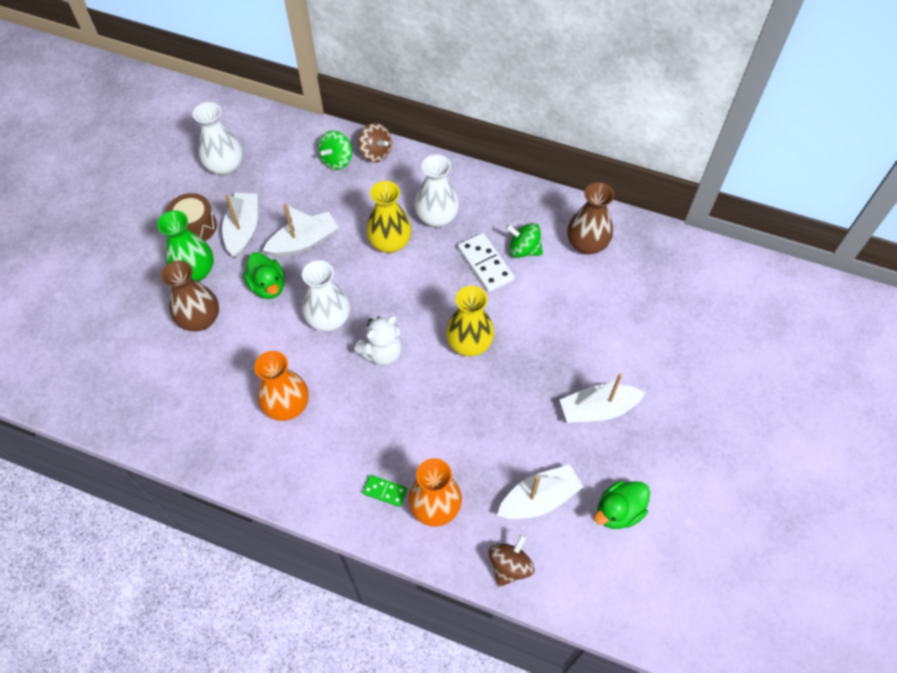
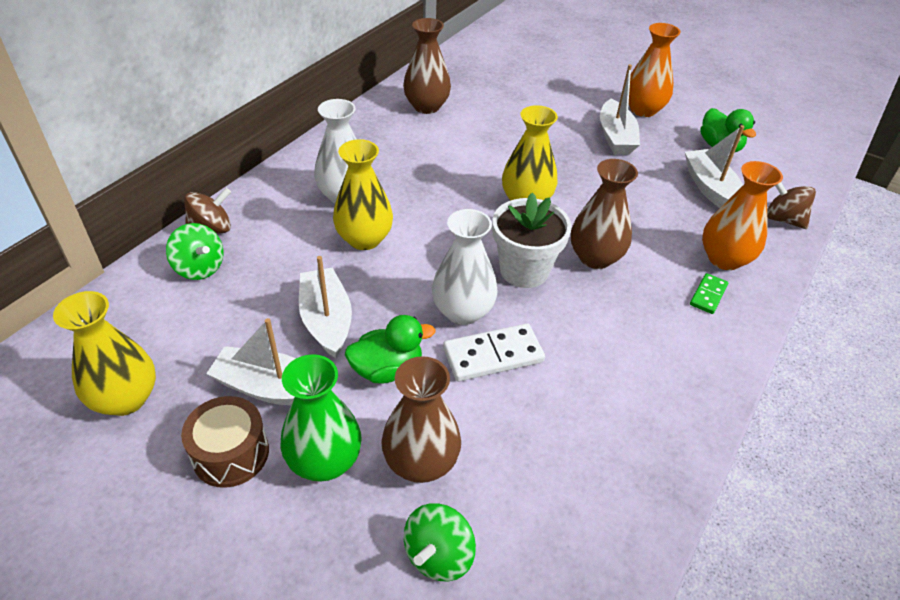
camera: 80 degrees left, 15 degrees down
white vase [192,102,243,176] -> yellow vase [53,291,156,416]
orange vase [254,351,309,421] -> orange vase moved to [629,23,680,117]
white teddy bear [354,316,402,366] -> white flower pot [492,193,572,288]
white domino [458,233,515,292] -> white domino moved to [443,323,545,381]
green spinning top [505,223,543,258] -> green spinning top moved to [404,503,476,581]
none -> brown vase [571,159,638,269]

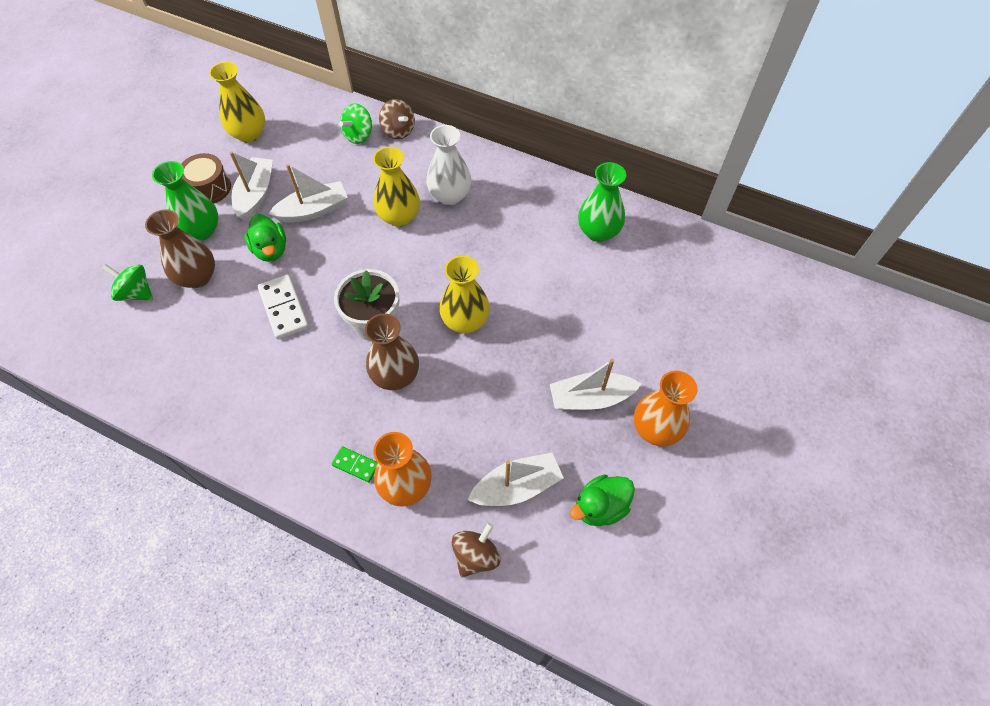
camera: 85 degrees right, 15 degrees up
brown vase [403,18,451,114] -> green vase [578,162,626,242]
white vase [432,209,498,325] -> none

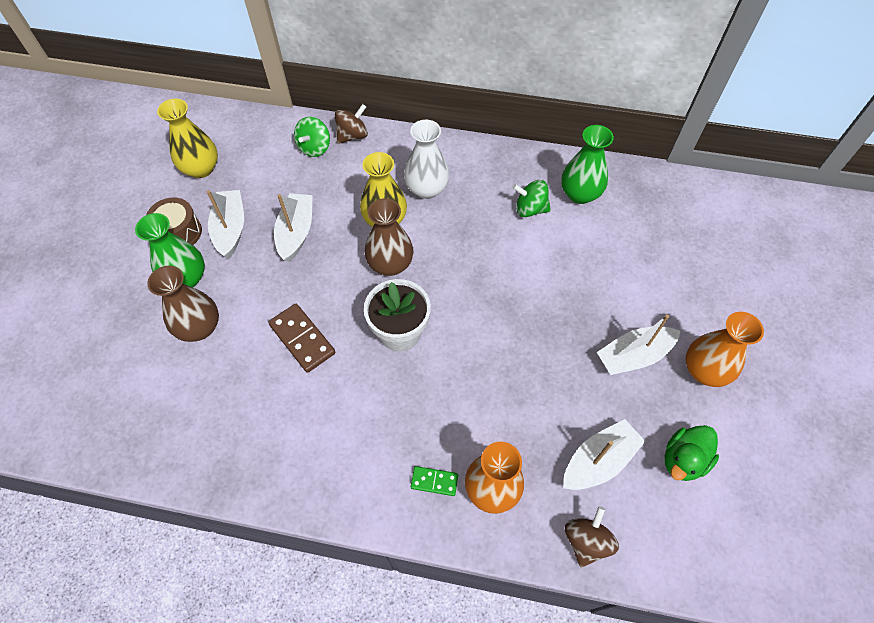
camera: 15 degrees left, 0 degrees up
green spinning top [102,264,153,301] -> green spinning top moved to [512,180,551,217]
green duck [245,214,286,262] -> none
white domino [258,274,309,339] -> brown domino [268,304,335,373]
white boat [268,164,348,223] -> white boat turned 45 degrees counterclockwise [274,193,313,262]
brown vase [365,313,419,390] -> brown vase moved to [365,198,413,276]
brown spinning top [379,99,415,139] -> brown spinning top turned 75 degrees counterclockwise [335,104,368,144]
yellow vase [439,256,490,333] -> none

